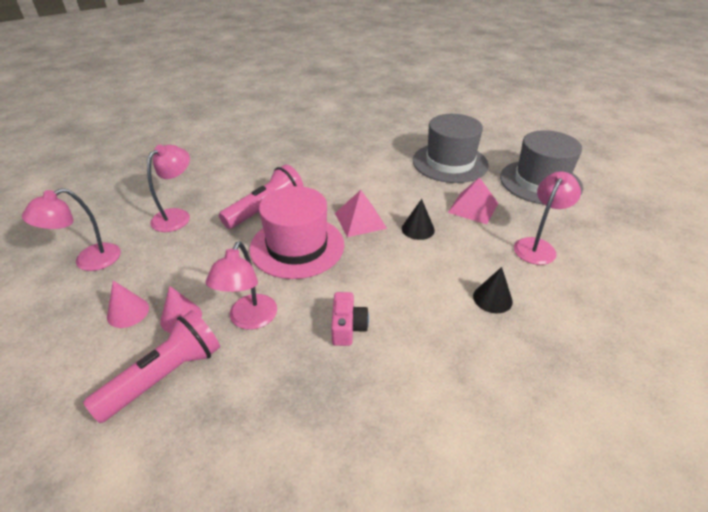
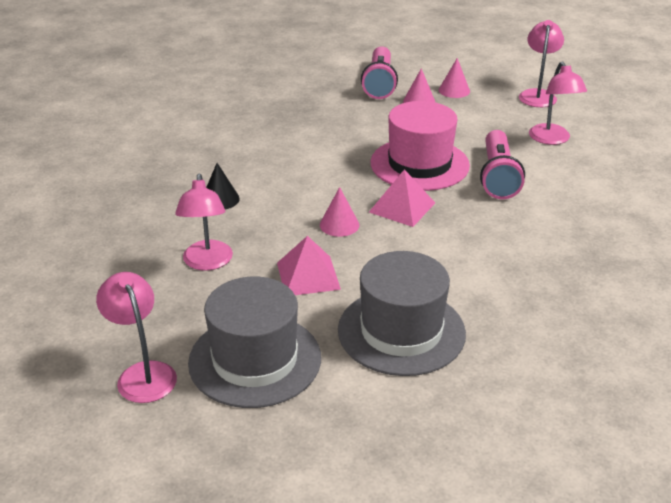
camera: 140 degrees right, 5 degrees down
pink lamp [205,241,277,330] -> pink lamp moved to [96,272,177,403]
pink camera [331,292,369,346] -> none
black cone [402,199,435,240] -> pink cone [320,187,359,237]

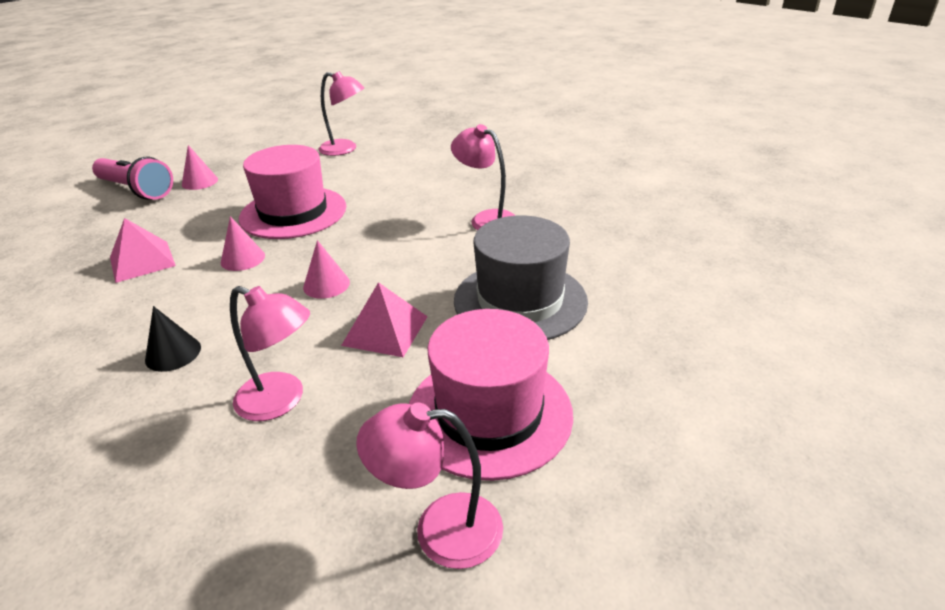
camera: 60 degrees left, 0 degrees up
grey hat [188,277,321,408] -> pink hat [409,309,573,481]
pink pyramid [369,169,435,227] -> pink pyramid moved to [110,218,176,283]
pink cone [439,58,470,98] -> pink cone moved to [221,216,265,271]
pink flashlight [480,130,525,199] -> none
pink lamp [519,20,564,107] -> pink lamp moved to [451,124,515,230]

